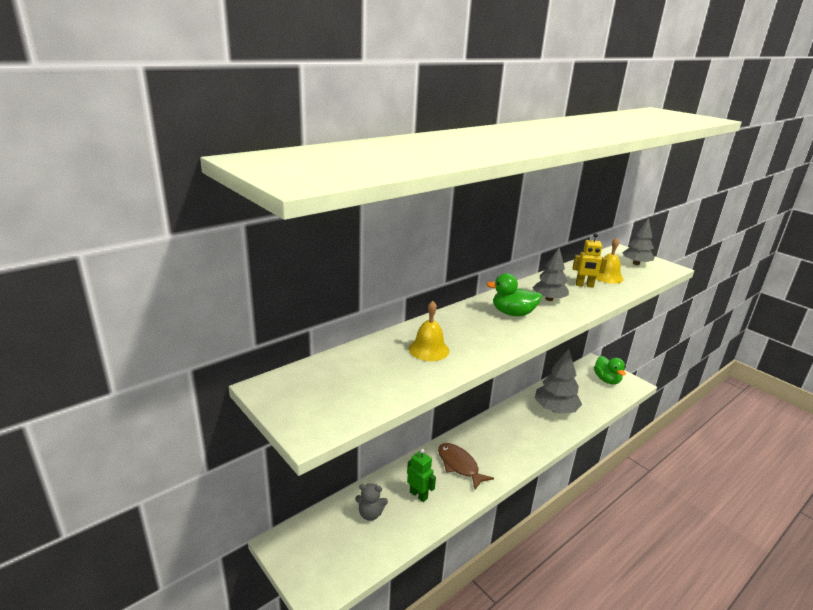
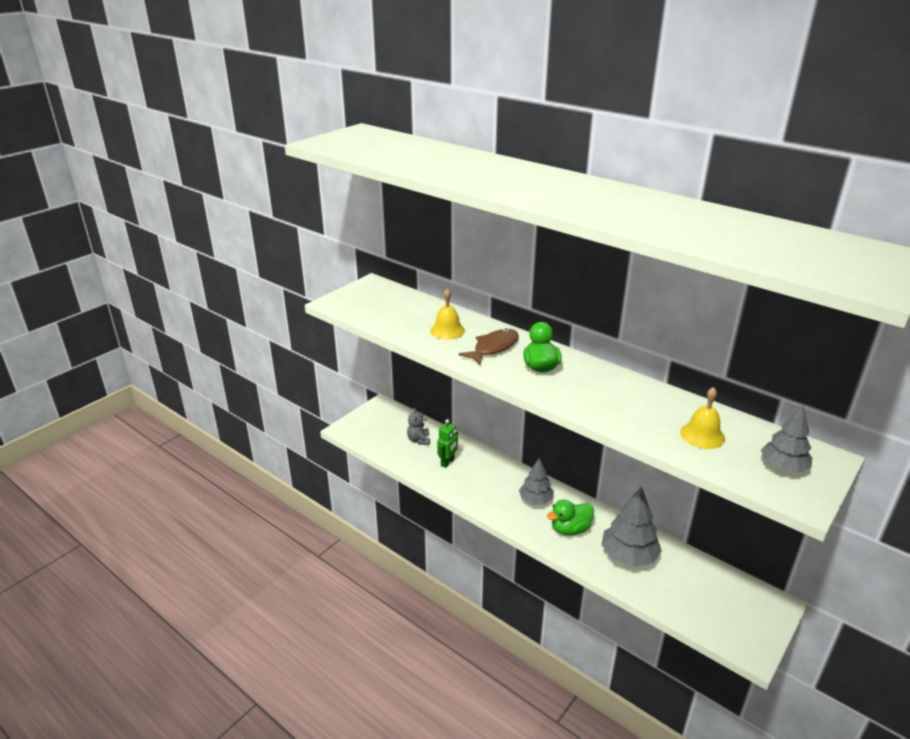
camera: 80 degrees right, 5 degrees up
brown fish [438,443,494,490] -> brown fish moved to [459,329,519,365]
grey tree [533,248,569,301] -> grey tree moved to [519,458,554,504]
yellow robot [573,233,607,288] -> none
green duck [594,356,626,384] -> green duck moved to [547,500,594,536]

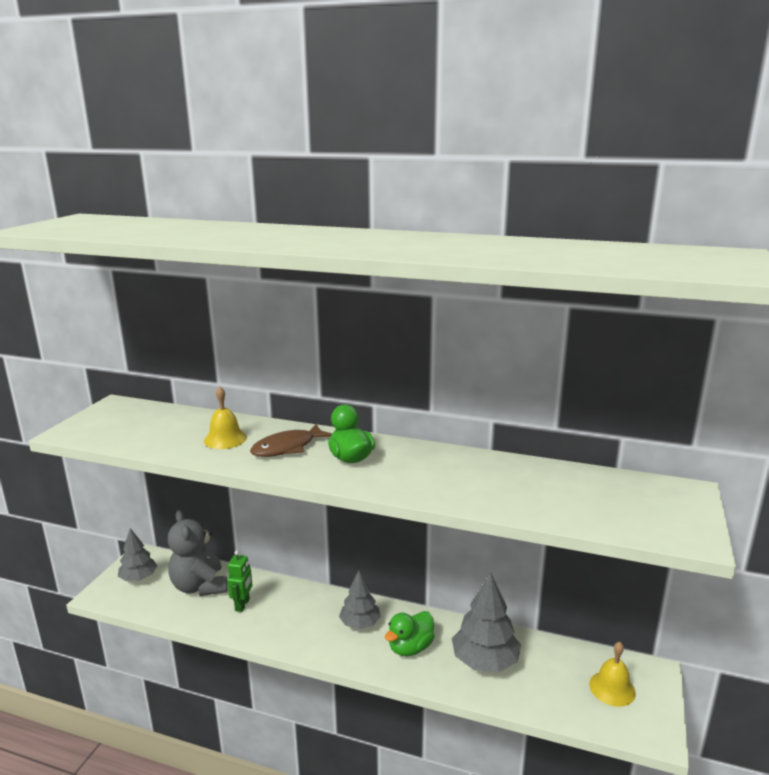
camera: 20 degrees left, 10 degrees down
grey teddy bear [407,408,430,445] -> grey teddy bear [168,510,227,596], size x1.90
brown fish [459,329,519,365] -> brown fish turned 150 degrees counterclockwise [250,424,332,457]
yellow bell [680,387,725,449] -> yellow bell moved to [589,642,636,707]
grey tree [761,406,812,473] -> grey tree moved to [118,528,157,581]

